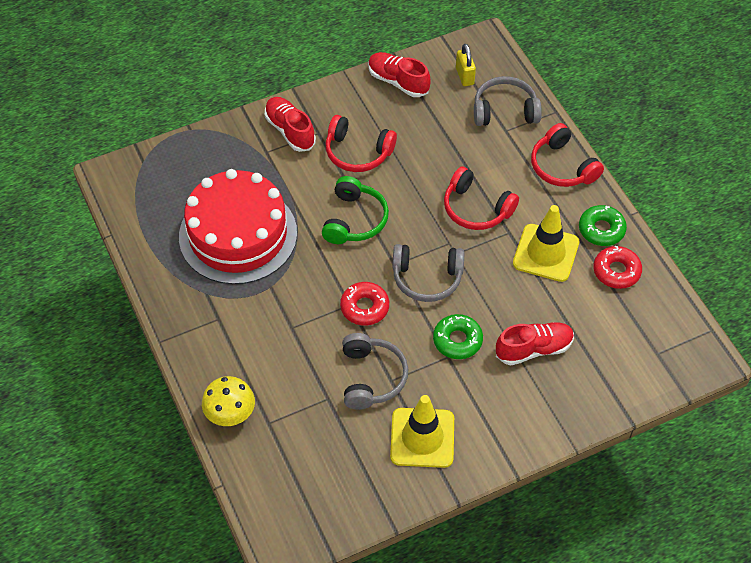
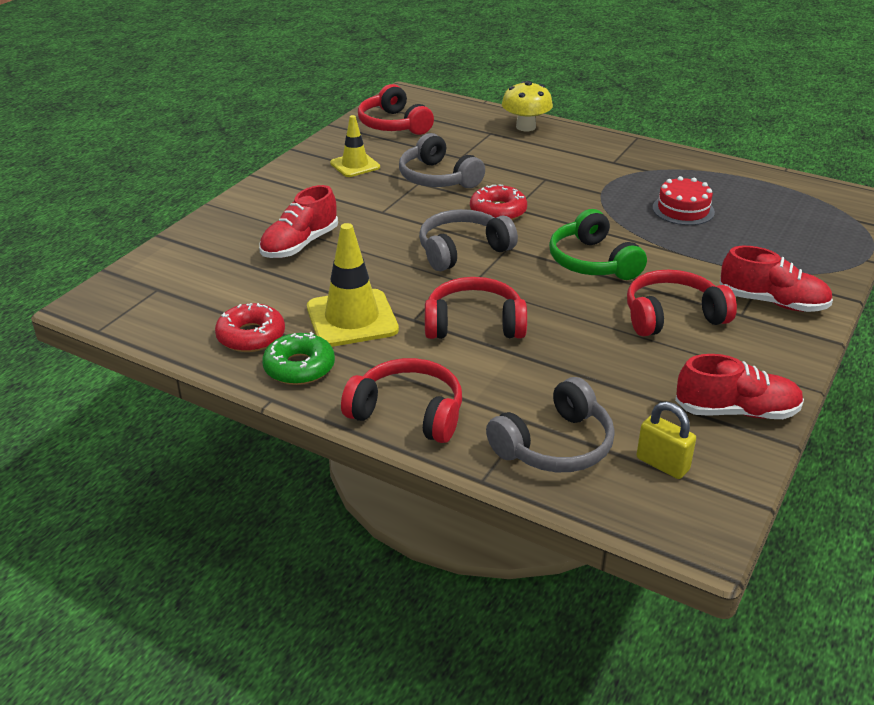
camera: 145 degrees right, 20 degrees down
red cake [179,169,297,284] -> red cake [652,176,715,225], size x0.43
yellow traffic cone [390,395,454,468] -> yellow traffic cone [330,115,380,177], size x0.62
green donut [433,314,483,359] -> none
none -> red headphones [358,84,434,135]

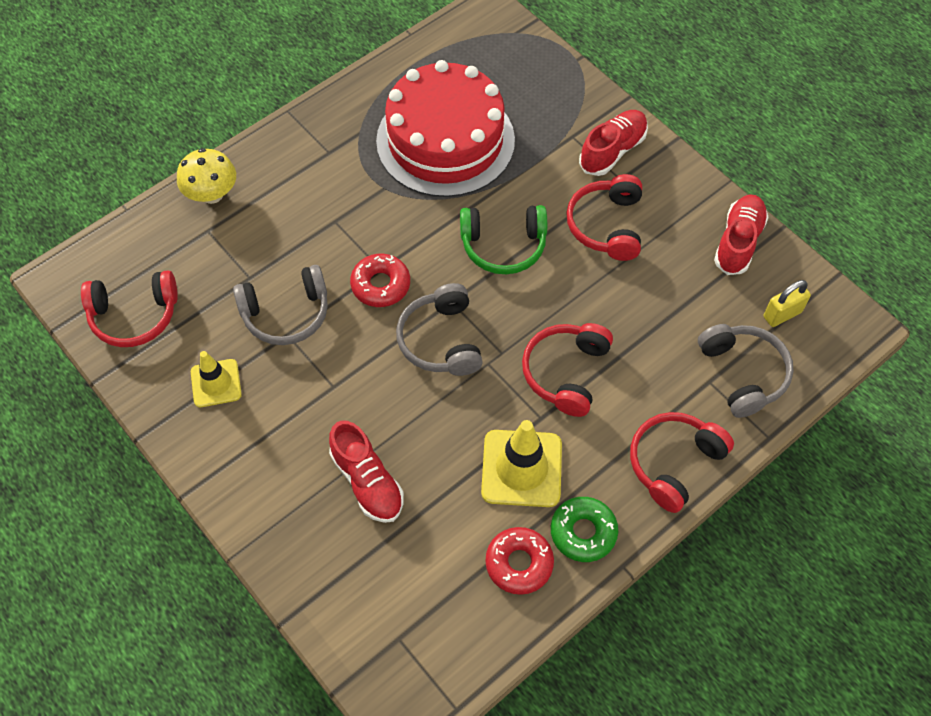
camera: 70 degrees left, 25 degrees up
red cake [652,176,715,225] -> red cake [376,60,515,197], size x2.34

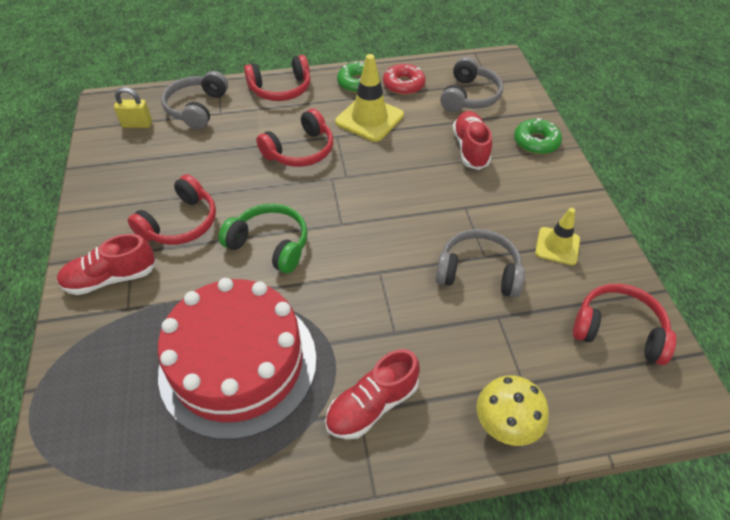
camera: 150 degrees left, 10 degrees down
red donut [350,254,410,307] -> none
grey headphones [396,283,483,376] -> grey headphones moved to [440,57,503,112]
red shoe [714,195,769,275] -> red shoe moved to [325,349,420,439]
none -> green donut [514,118,562,155]

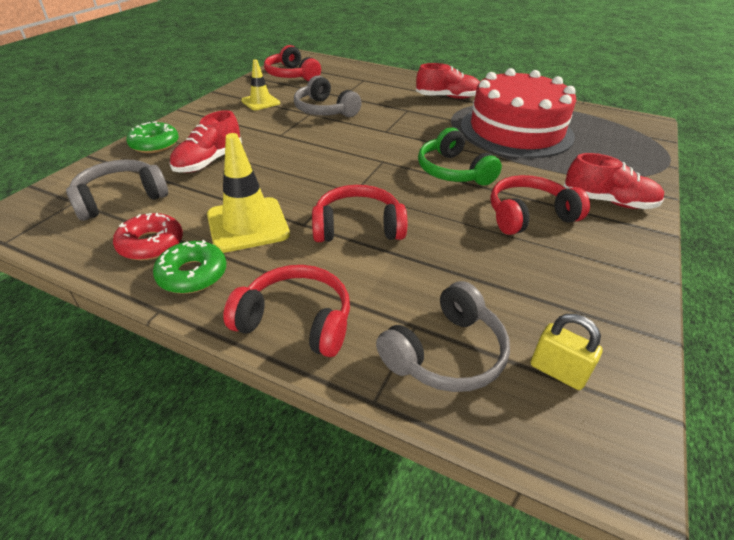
camera: 145 degrees left, 10 degrees down
yellow mushroom [477,376,549,446] -> none

